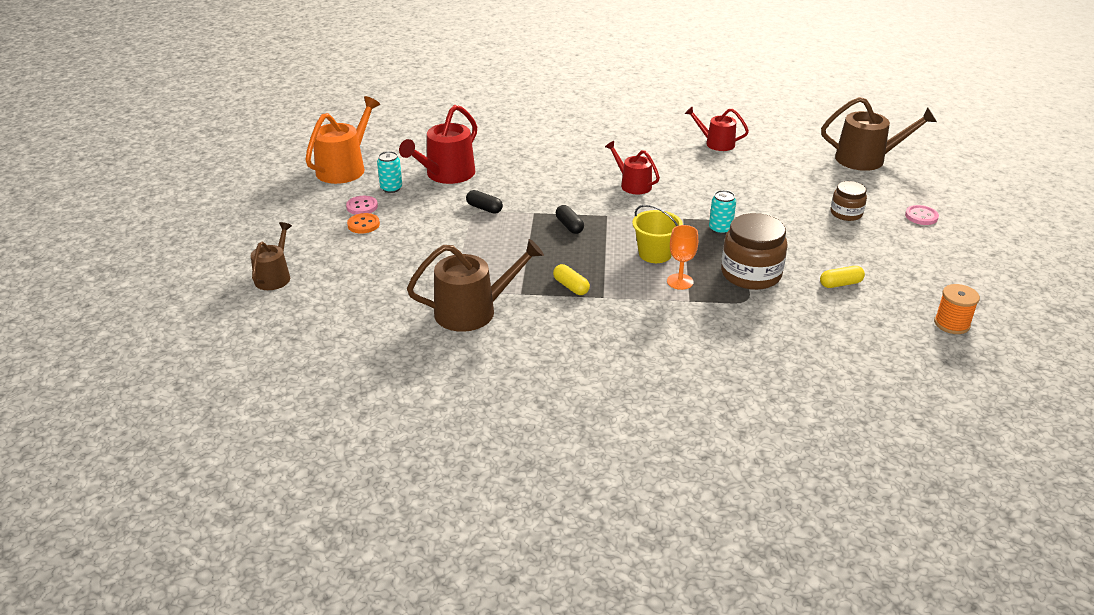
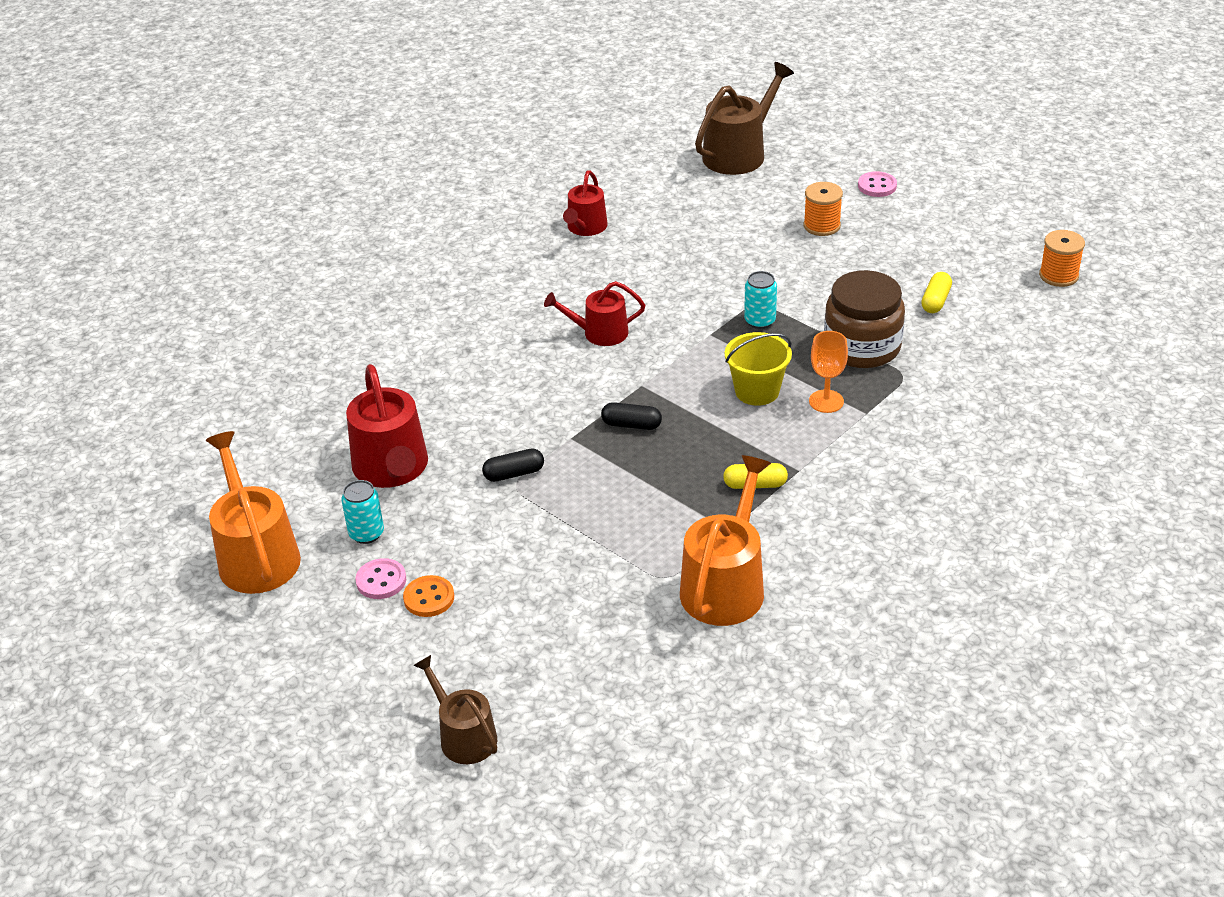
camera: 50 degrees left, 5 degrees up
brown watering can [407,239,544,332] -> orange watering can [680,455,771,626]
red watering can [685,106,749,151] -> red watering can turned 45 degrees counterclockwise [563,170,608,236]
brown jar [831,181,867,221] -> orange spool [804,182,843,236]

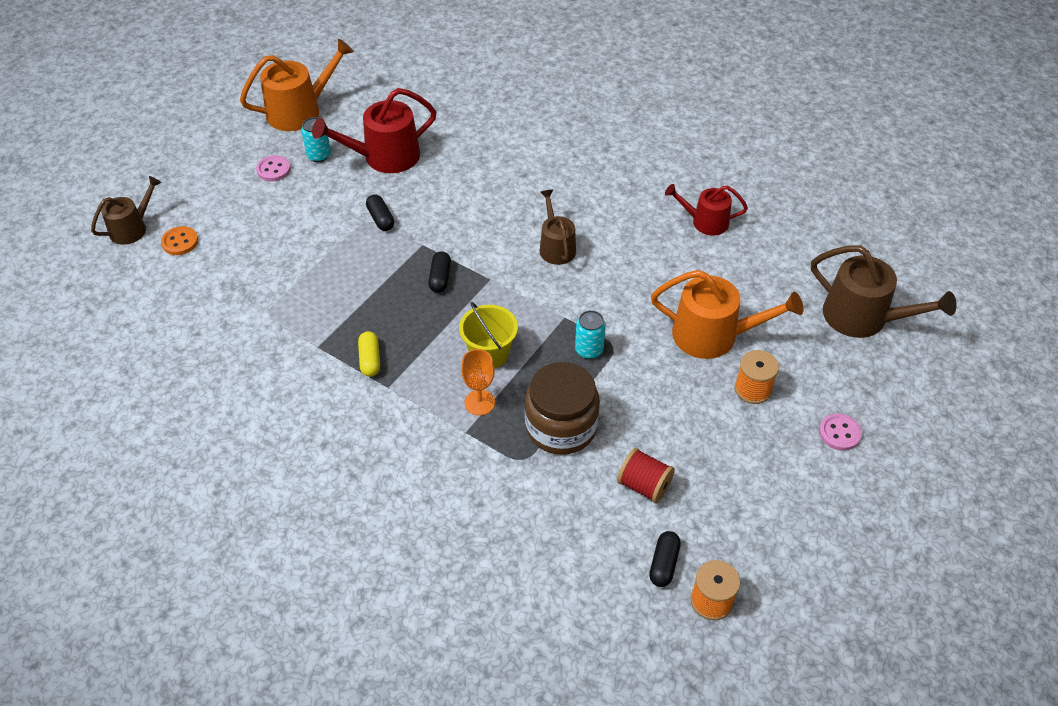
camera: 80 degrees right, 10 degrees up
orange button [403,575,454,617] -> orange button moved to [161,226,198,255]
red watering can [544,281,645,346] -> brown watering can [539,189,576,265]
orange watering can [680,455,771,626] -> orange watering can moved to [651,270,804,359]
yellow capsule [921,272,952,313] -> red spool [617,448,675,503]
none -> black capsule [649,531,681,587]

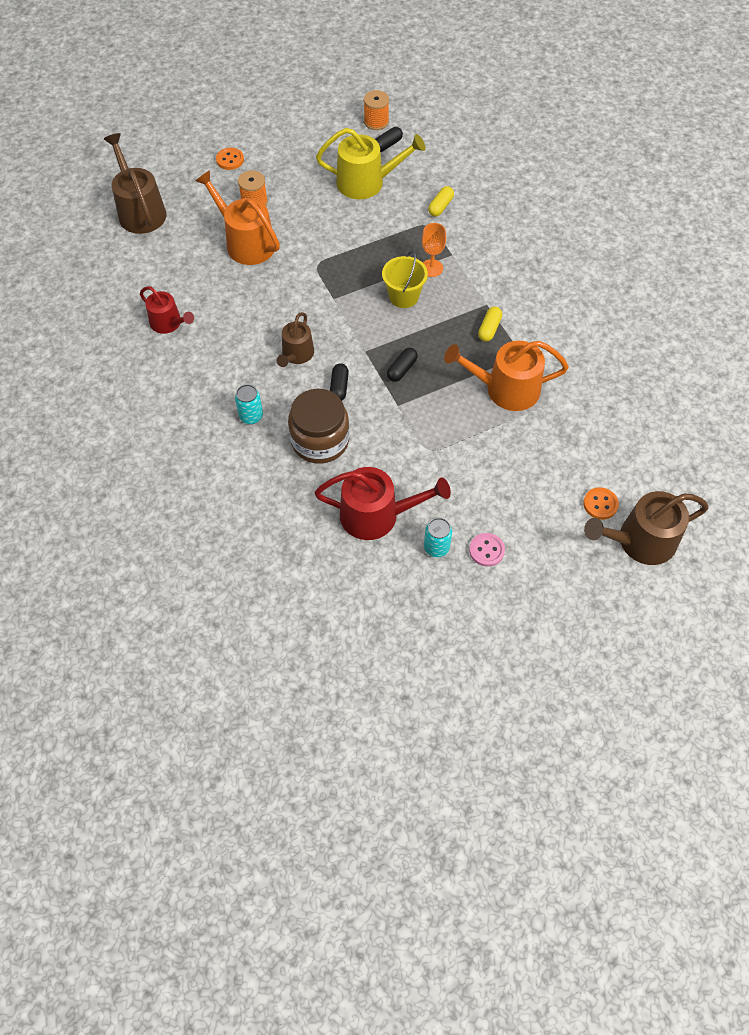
camera: 150 degrees left, 10 degrees up
brown watering can [91,176,161,245] -> brown watering can [584,491,709,565], size x1.61
orange watering can [240,39,354,131] -> orange watering can moved to [444,341,569,411]
black capsule [366,194,394,231] -> black capsule moved to [330,363,349,401]
brown jar [525,362,600,455] -> brown jar moved to [288,389,350,464]
turquoise can [575,310,606,359] -> turquoise can moved to [235,384,263,424]
red spool [617,448,675,503] -> yellow watering can [316,128,426,199]
pink button [819,414,862,451] -> orange button [216,148,244,170]
none -> yellow capsule [428,186,454,217]

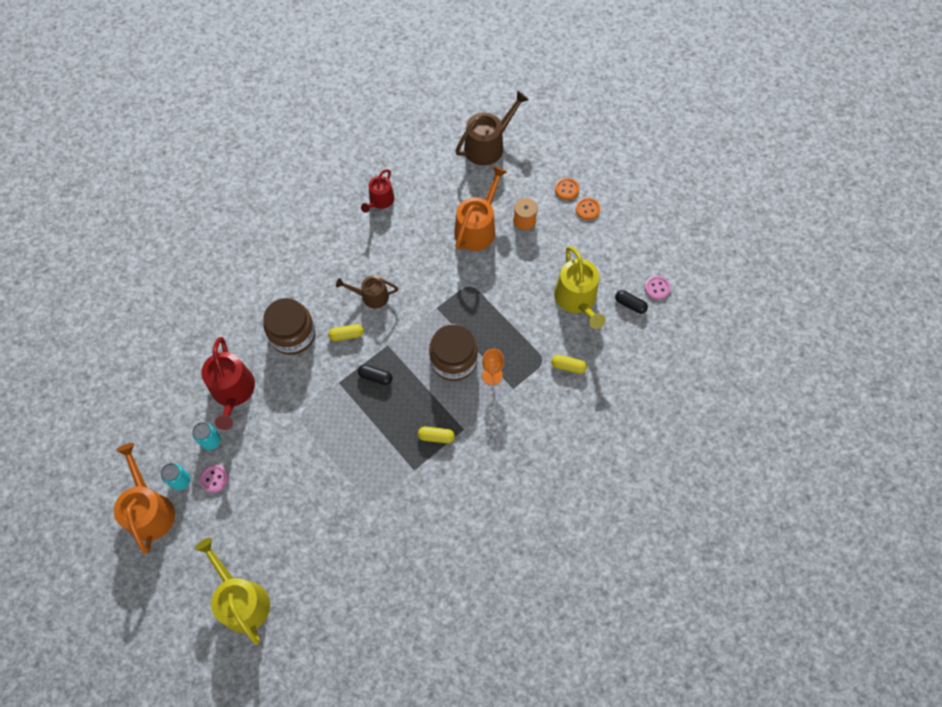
camera: 75 degrees right, 5 degrees up
turquoise can [235,384,263,424] -> turquoise can moved to [161,463,191,491]
black capsule [330,363,349,401] -> yellow capsule [328,324,364,341]
orange spool [364,90,389,130] -> pink button [644,276,671,300]
yellow bucket [382,250,428,308] -> brown jar [429,324,478,381]
orange watering can [444,341,569,411] -> orange watering can moved to [114,443,175,554]
orange button [583,487,619,520] -> orange button moved to [575,197,600,220]
brown watering can [584,491,709,565] -> yellow watering can [195,538,270,645]

